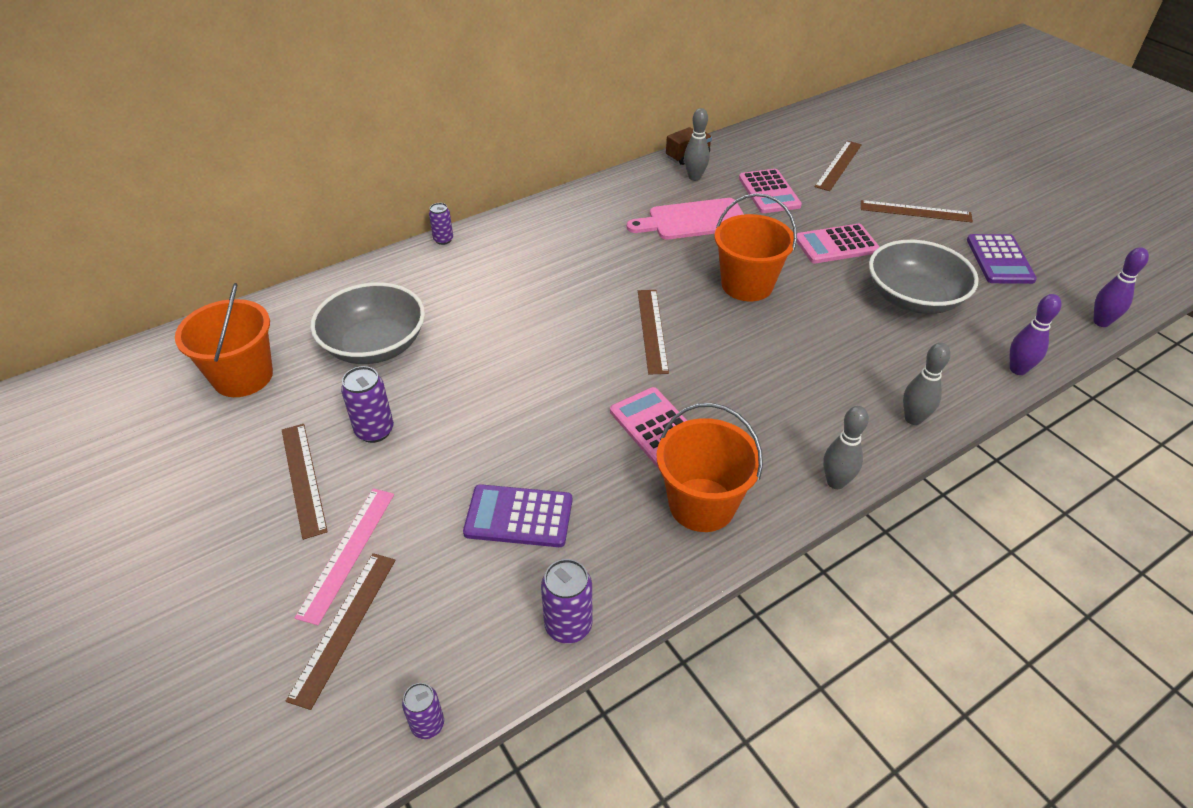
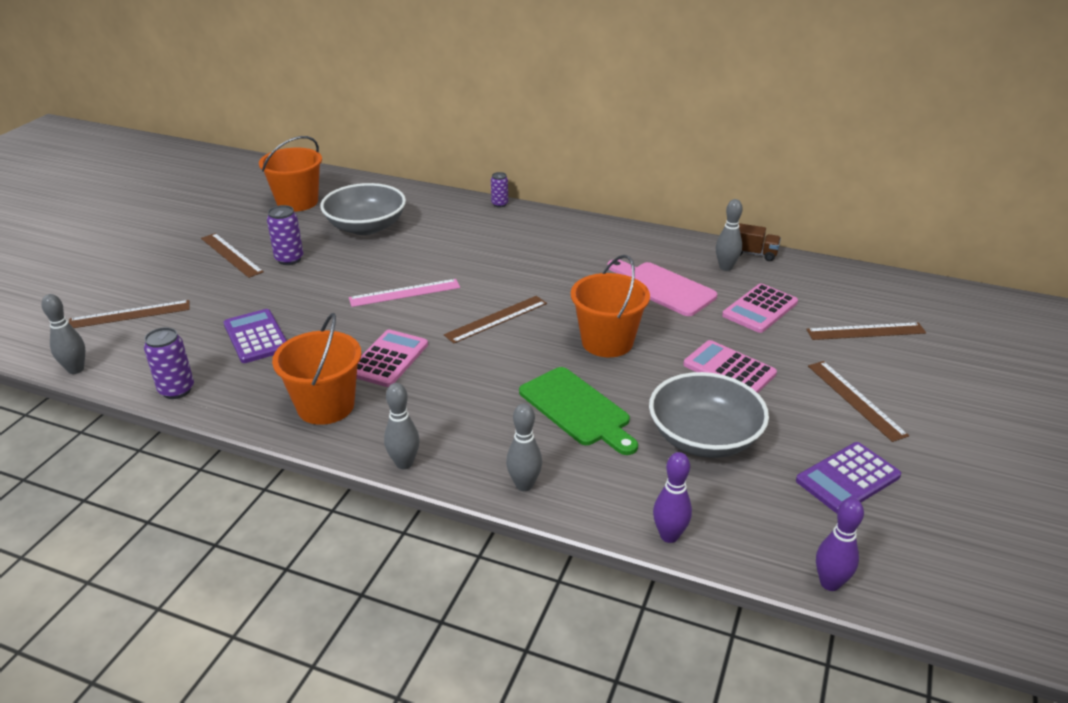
camera: 55 degrees right, 10 degrees down
brown ruler [282,424,328,540] -> brown ruler turned 75 degrees counterclockwise [201,233,264,278]
pink ruler [295,488,394,625] -> pink ruler moved to [349,279,460,307]
purple can [402,683,444,739] -> grey bowling pin [41,294,85,374]
none -> green cutting board [519,367,638,455]

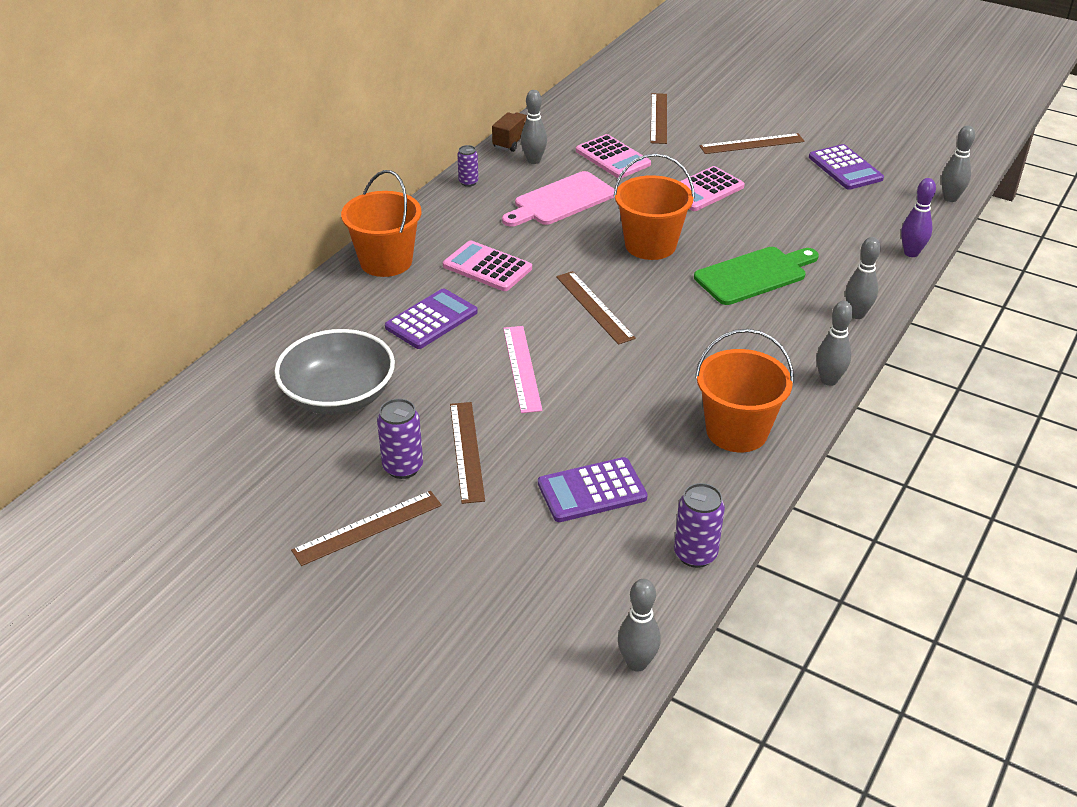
camera: 80 degrees left, 5 degrees up
brown ruler [69,300,190,328] -> brown ruler moved to [450,402,485,504]
orange bucket [259,136,322,212] -> orange bucket moved to [341,170,421,277]
pink calculator [356,330,428,387] -> pink calculator moved to [443,240,532,291]
purple can [491,172,508,207] -> purple can moved to [457,145,479,187]
grey bowl [649,372,769,458] -> none
purple bowling pin [816,498,864,591] -> grey bowling pin [941,126,975,202]
none -> purple calculator [385,288,478,349]

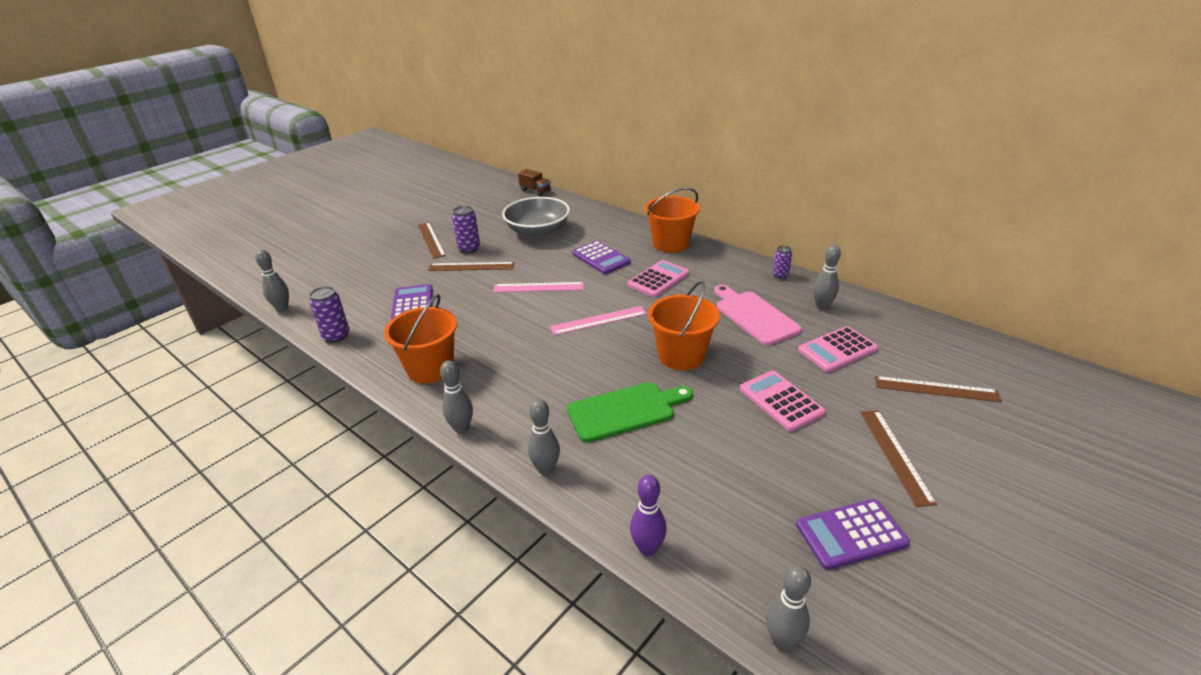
camera: 100 degrees right, 5 degrees down
brown truck [492,112,527,152] -> brown truck moved to [518,169,551,196]
brown ruler [556,271,636,344] -> pink ruler [550,306,647,335]
green cutting board [694,247,819,305] -> green cutting board turned 90 degrees counterclockwise [567,382,693,442]

